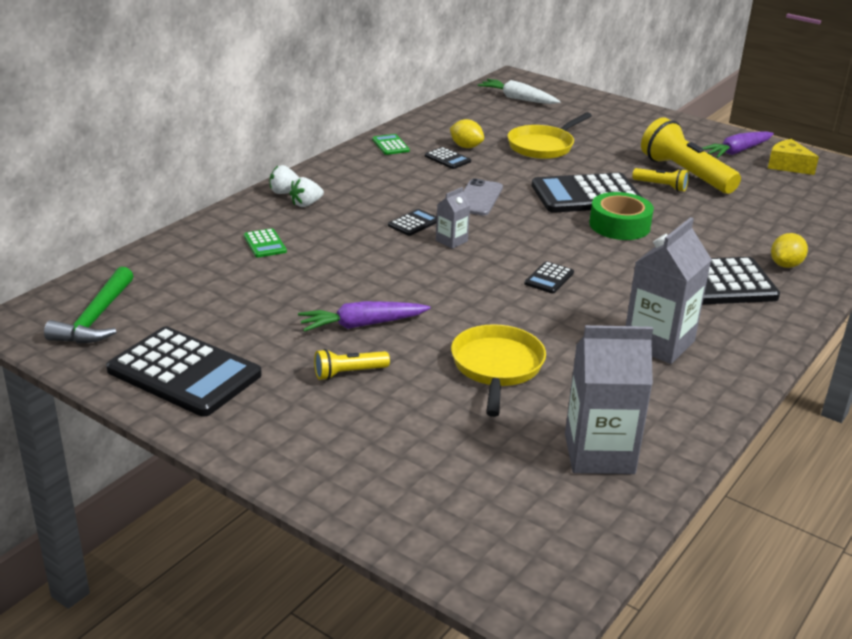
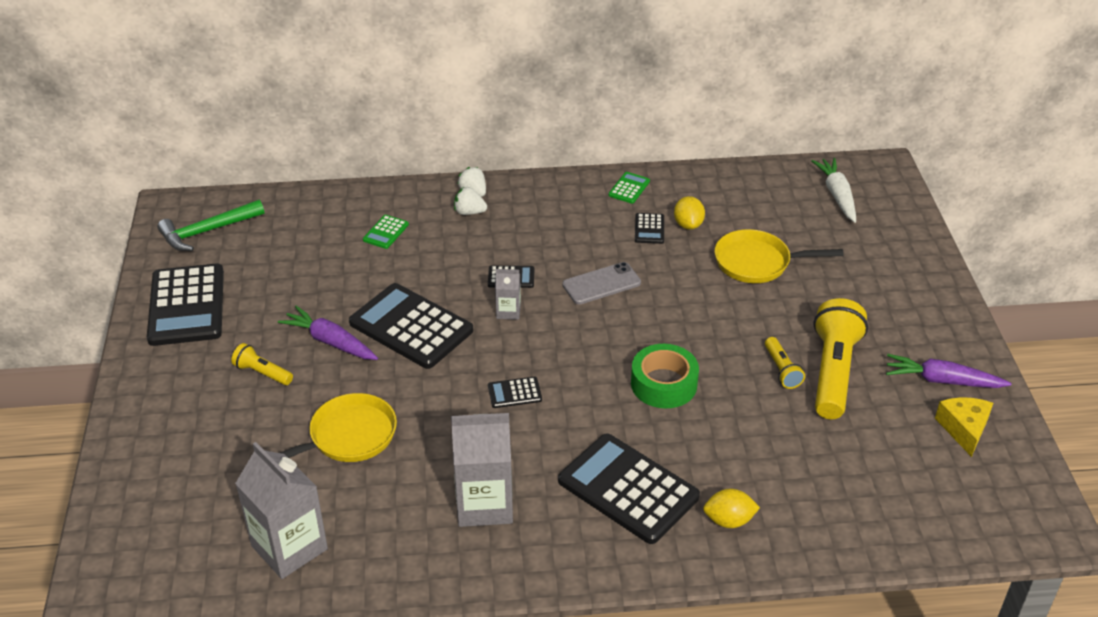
camera: 50 degrees right, 10 degrees up
black calculator [532,173,642,213] -> black calculator moved to [349,283,473,369]

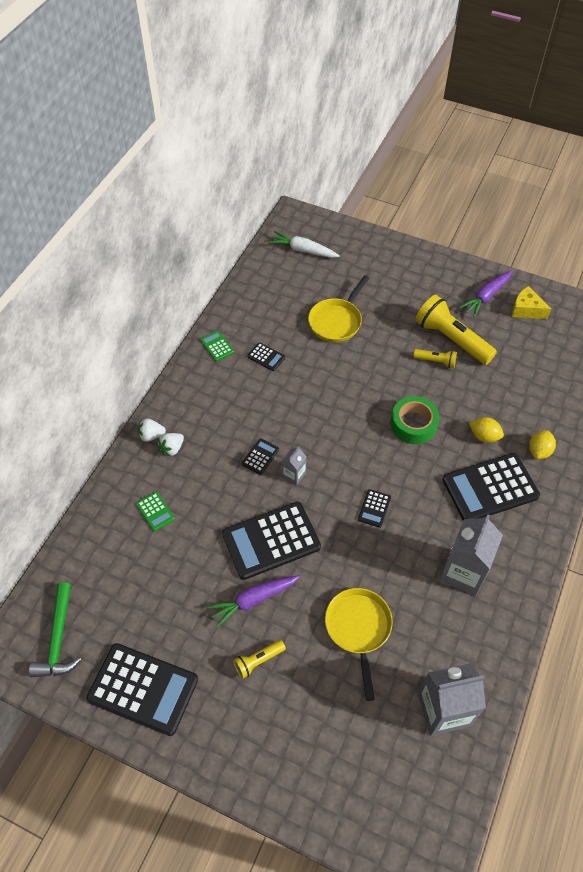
camera: 60 degrees left, 15 degrees up
grey phone [562,262,641,304] -> none
yellow lemon [674,196,705,230] -> yellow lemon moved to [469,417,504,443]

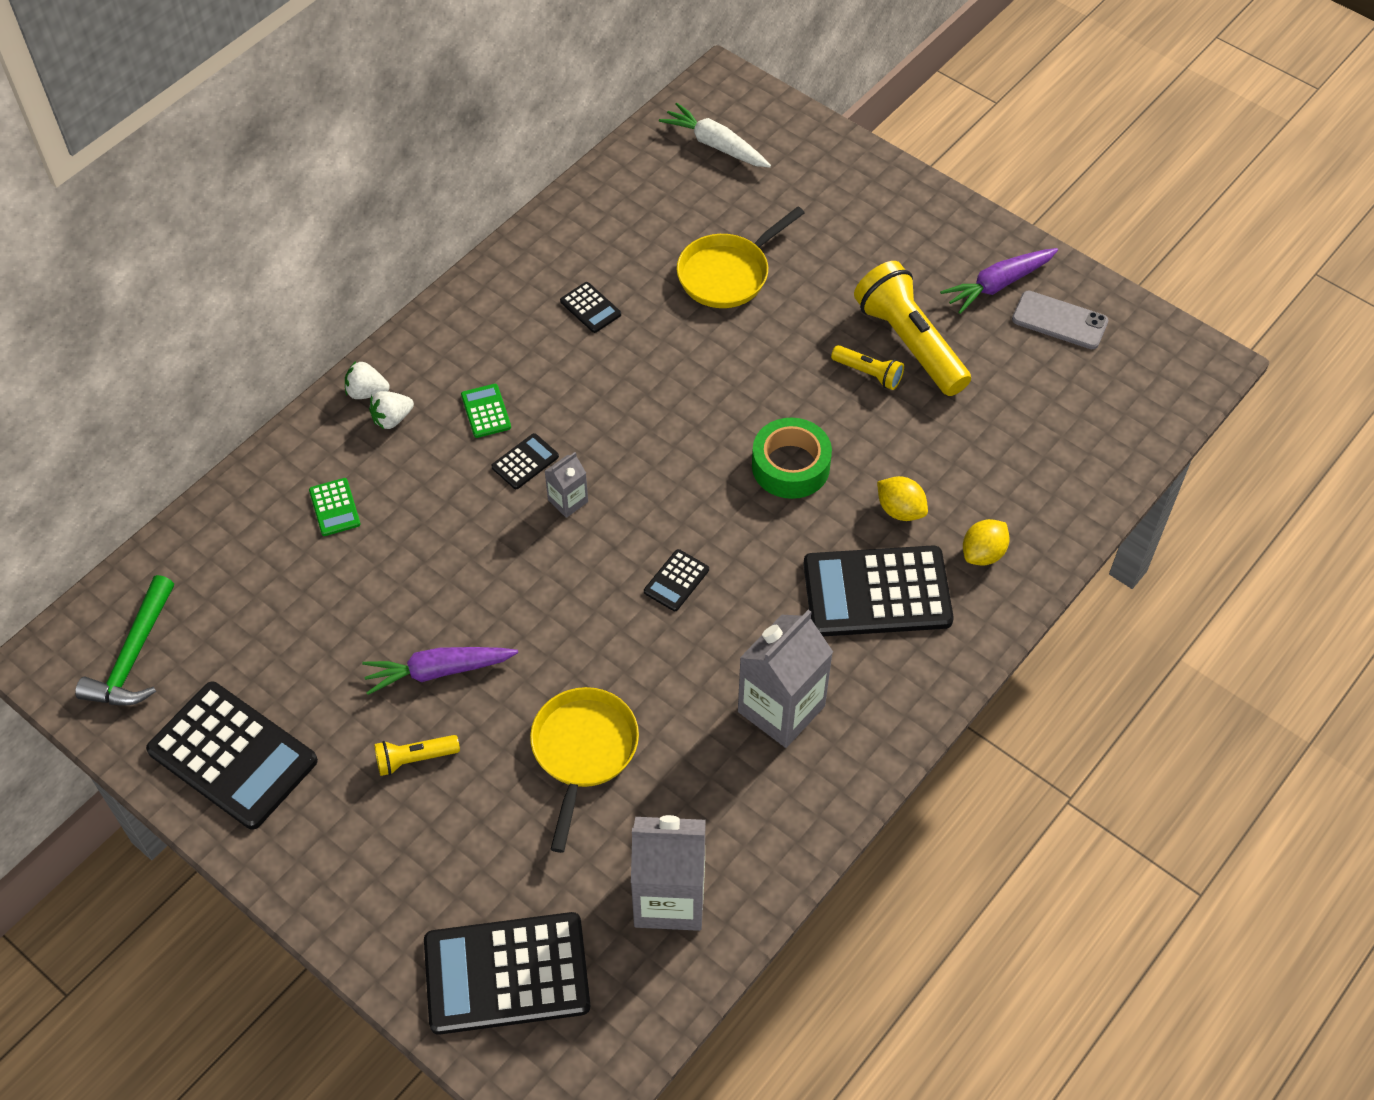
camera: 15 degrees right, 0 degrees up
green calculator [200,331,234,361] -> green calculator moved to [461,384,511,438]
black calculator [222,502,321,580] -> black calculator moved to [424,912,591,1035]
yellow cheese [512,286,551,319] -> grey phone [1012,291,1108,349]

